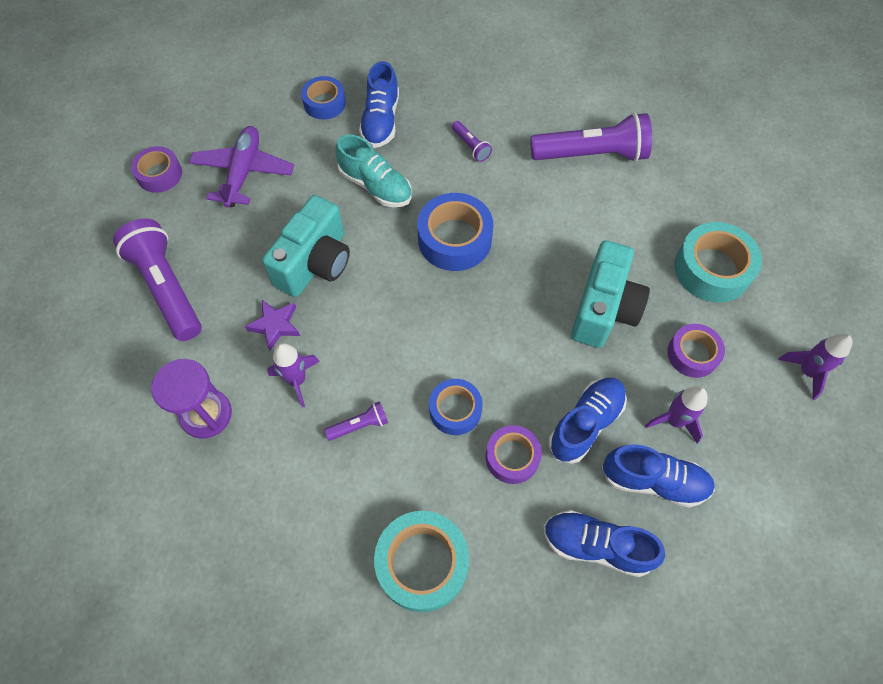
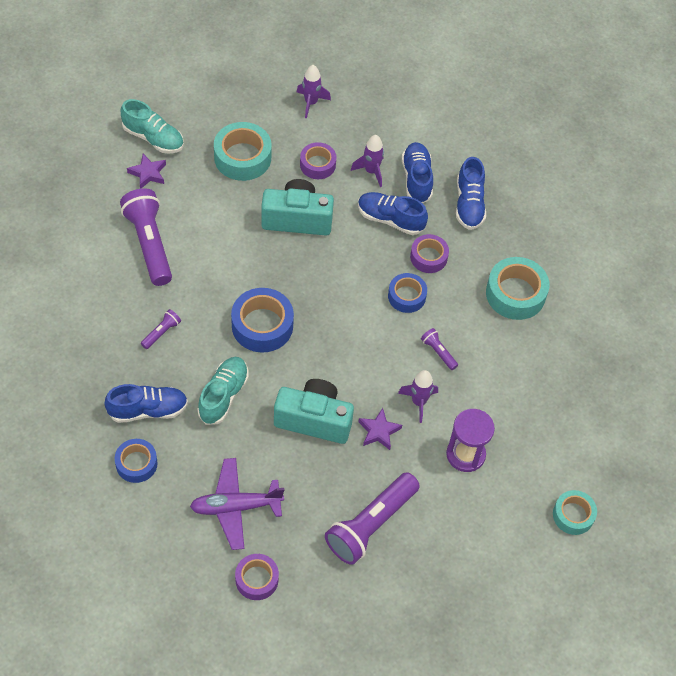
camera: 110 degrees left, 5 degrees down
none -> turquoise shoe [121,99,184,154]
none -> purple star [127,154,166,189]
none -> turquoise tape [553,490,597,535]

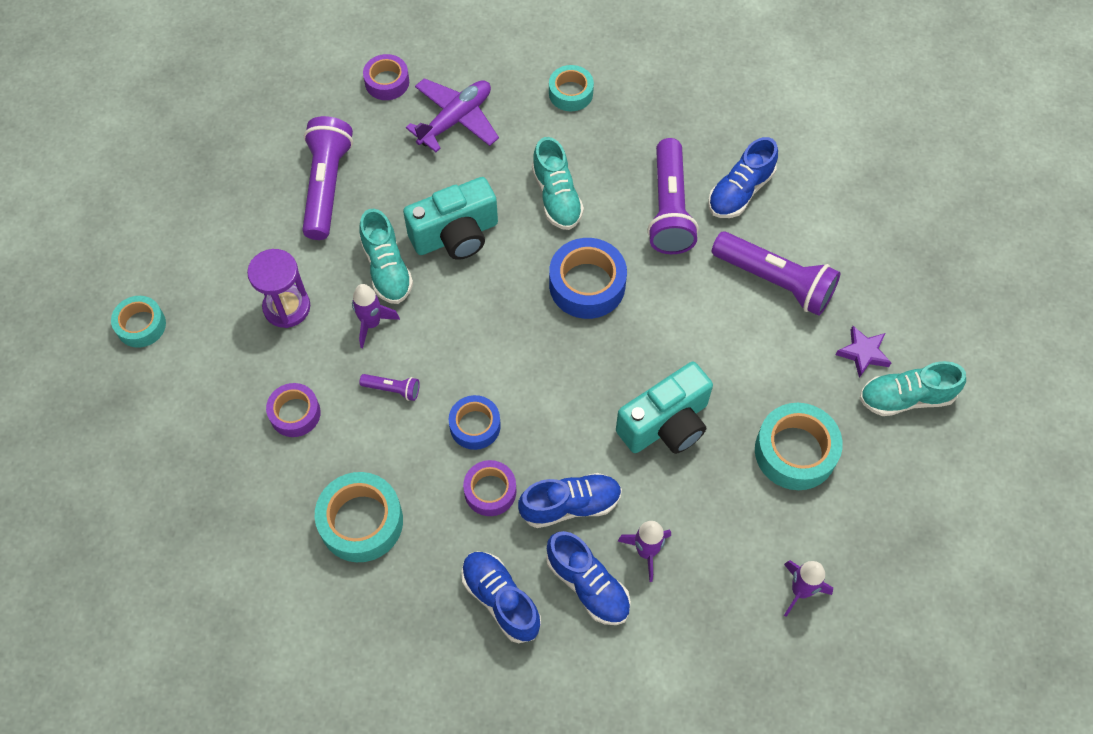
camera: 145 degrees right, 5 degrees up
blue shoe [104,384,188,423] -> blue shoe moved to [708,137,778,218]
blue tape [115,439,158,483] -> turquoise tape [549,65,594,111]
purple flashlight [141,309,181,349] -> purple flashlight [647,138,699,254], size x2.24
purple tape [300,142,336,179] -> purple tape moved to [266,383,321,437]
purple star [358,408,402,450] -> turquoise shoe [359,209,413,304]

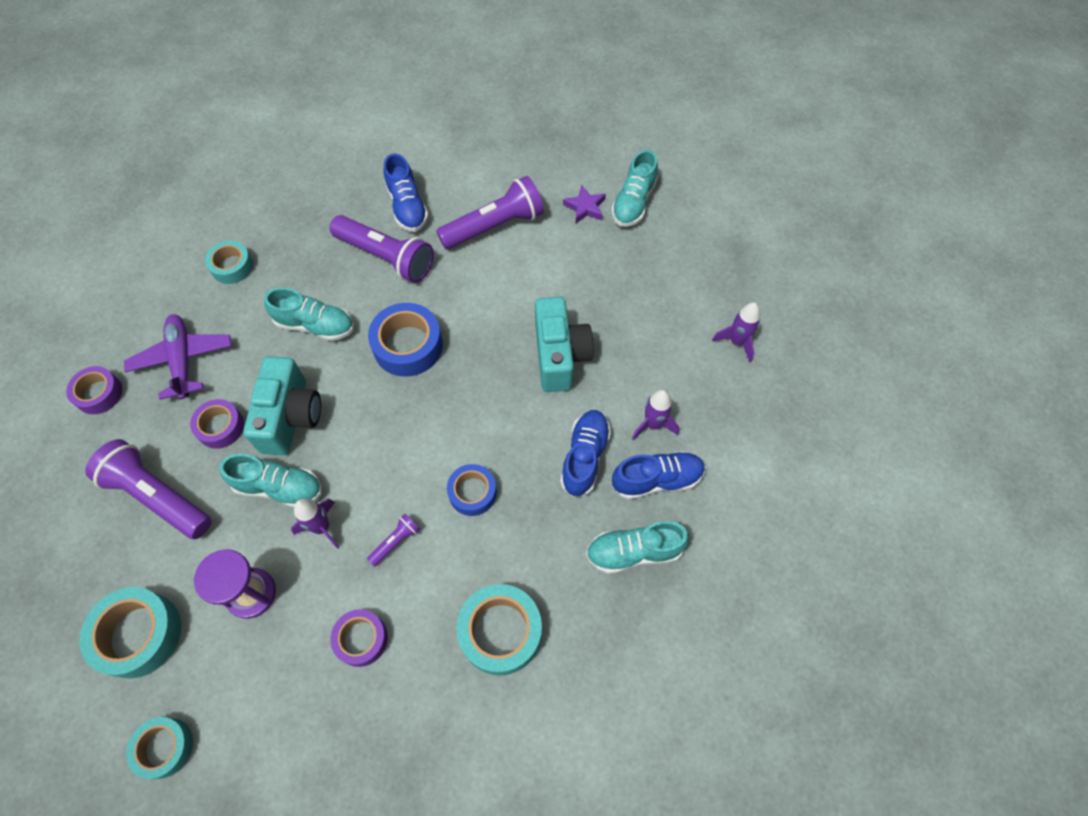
camera: 60 degrees left, 0 degrees up
blue shoe [461,551,541,643] -> turquoise shoe [586,521,689,574]
purple tape [463,460,516,516] -> purple tape moved to [190,399,244,449]
turquoise tape [755,403,843,490] -> turquoise tape moved to [79,587,181,678]

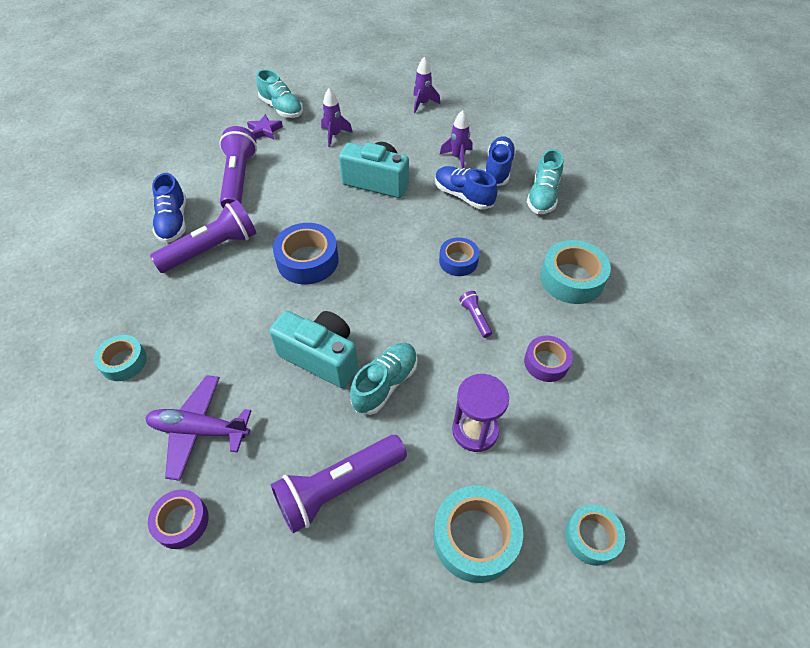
camera: 65 degrees left, 10 degrees down
purple tape [190,399,244,449] -> none
turquoise shoe [264,288,354,341] -> none
purple rocket [291,499,340,549] -> purple rocket moved to [321,88,353,147]
blue shoe [383,153,429,232] -> blue shoe turned 75 degrees clockwise [152,173,186,243]

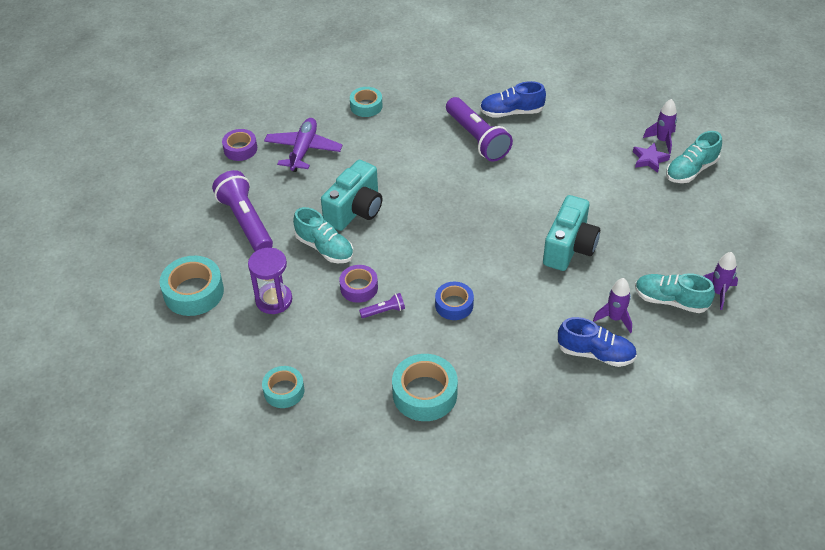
camera: 95 degrees right, 5 degrees down
purple flashlight [219,126,257,208] -> none
blue tape [273,223,339,284] -> none
purple rocket [321,88,353,147] -> purple rocket moved to [643,99,677,154]
blue shoe [435,166,497,210] -> none
purple tape [524,336,573,382] -> purple tape moved to [339,265,378,303]
turquoise shoe [527,149,563,214] -> turquoise shoe moved to [635,273,715,313]
turquoise tape [565,505,625,566] -> turquoise tape moved to [262,366,304,408]

